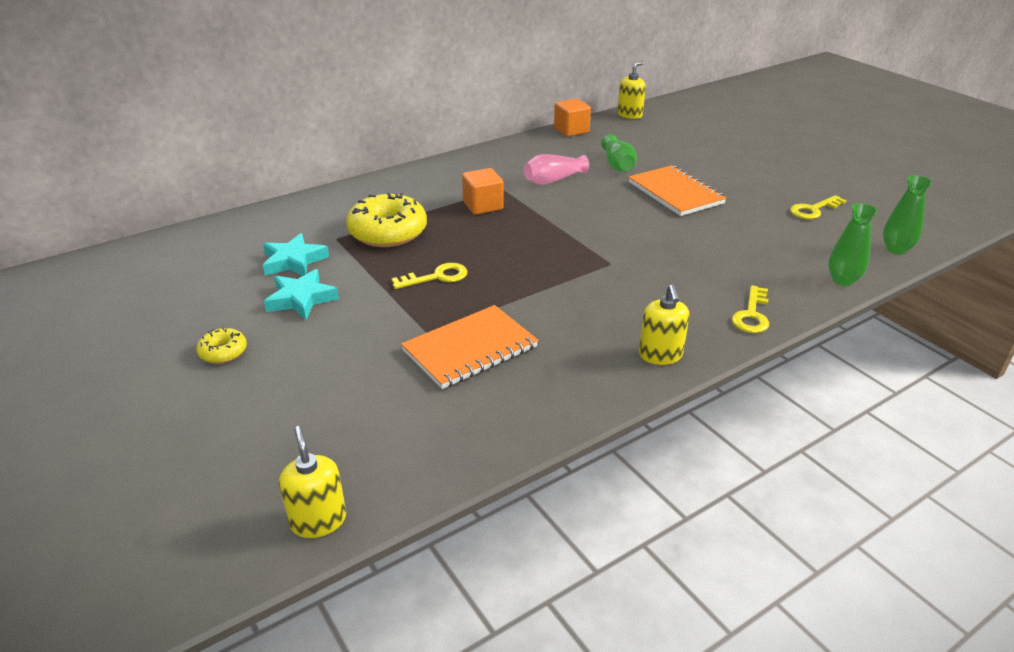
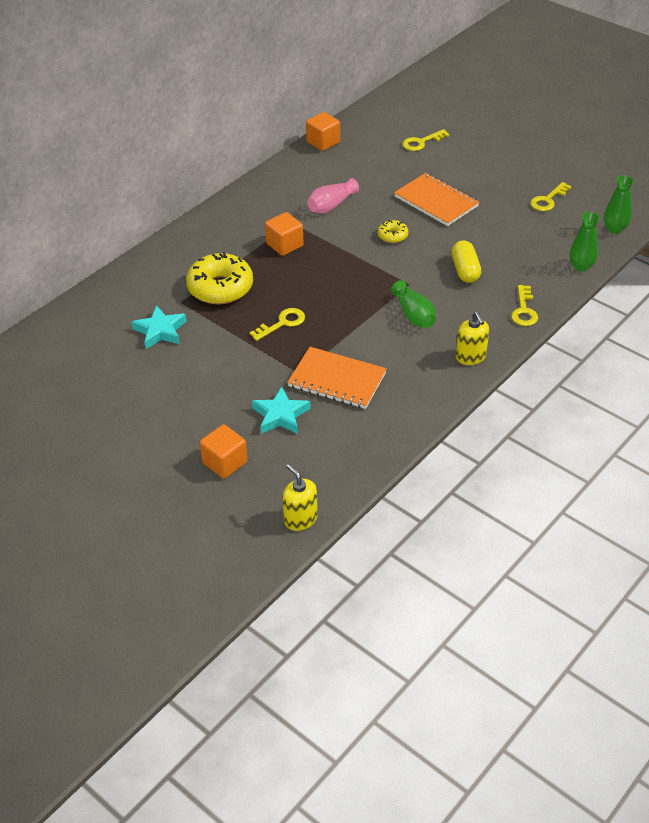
camera: 15 degrees left, 10 degrees up
yellow donut [196,327,247,364] -> yellow donut moved to [378,220,408,243]
turquoise star [264,269,339,320] -> turquoise star moved to [252,387,311,434]
orange notebook [401,305,538,389] -> orange notebook turned 75 degrees clockwise [287,347,387,409]
green vase [601,134,637,172] -> green vase moved to [391,280,436,328]
yellow soap dispenser [617,62,646,119] -> none
none -> orange cube [200,424,248,479]
none -> yellow key [402,129,450,151]
none -> yellow capsule [451,240,481,283]

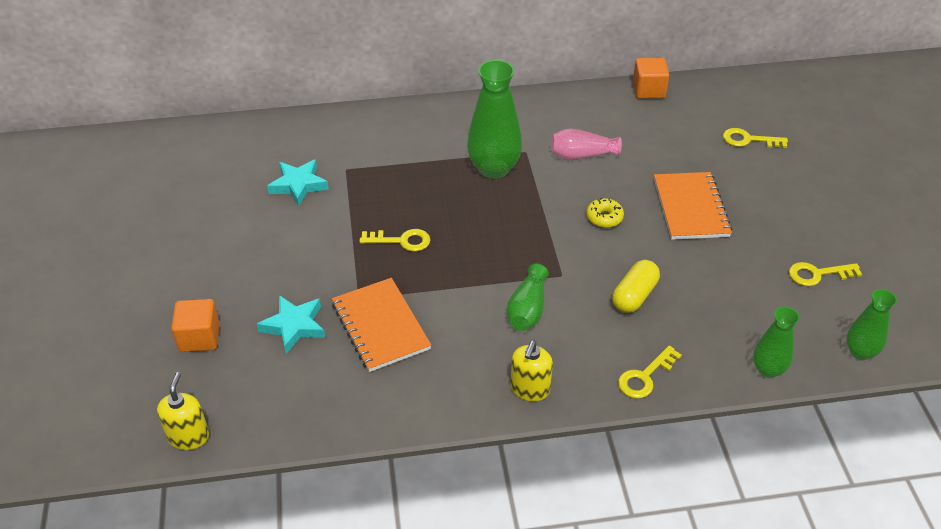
camera: 40 degrees right, 0 degrees up
yellow donut [186,252,253,305] -> none
orange cube [265,212,304,256] -> green vase [467,60,522,179]

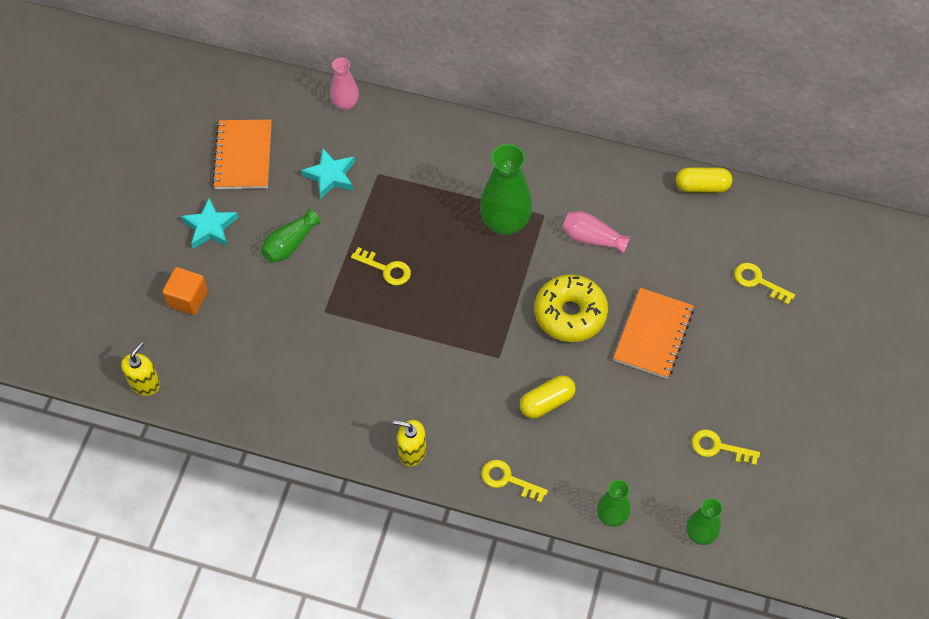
camera: 25 degrees right, 15 degrees up
turquoise star [257,295,325,354] -> turquoise star moved to [181,198,238,249]
orange notebook [332,278,431,372] -> orange notebook moved to [212,120,272,189]
green vase [507,264,549,331] -> green vase moved to [261,209,321,263]
yellow soap dispenser [511,341,553,401] -> yellow soap dispenser turned 60 degrees clockwise [393,420,426,466]
yellow donut [586,198,624,228] -> yellow donut [534,274,608,342], size x2.07
yellow key [618,346,682,399] -> yellow key turned 45 degrees clockwise [481,460,548,503]
orange cube [633,58,669,99] -> yellow capsule [676,167,732,193]
none -> pink vase [331,58,359,110]

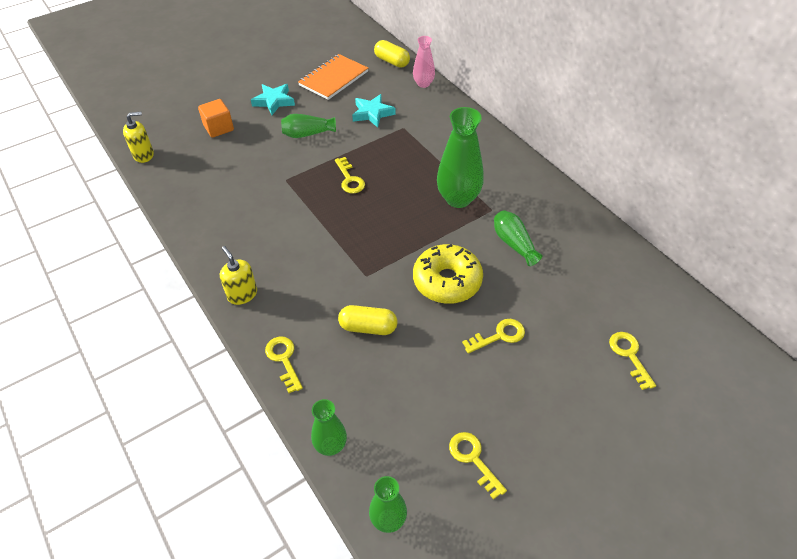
camera: 40 degrees right, 10 degrees down
pink vase [562,211,631,254] -> green vase [494,210,543,266]
orange notebook [613,288,694,379] -> yellow key [462,319,525,354]
yellow capsule [676,167,732,193] -> yellow capsule moved to [374,40,410,68]

